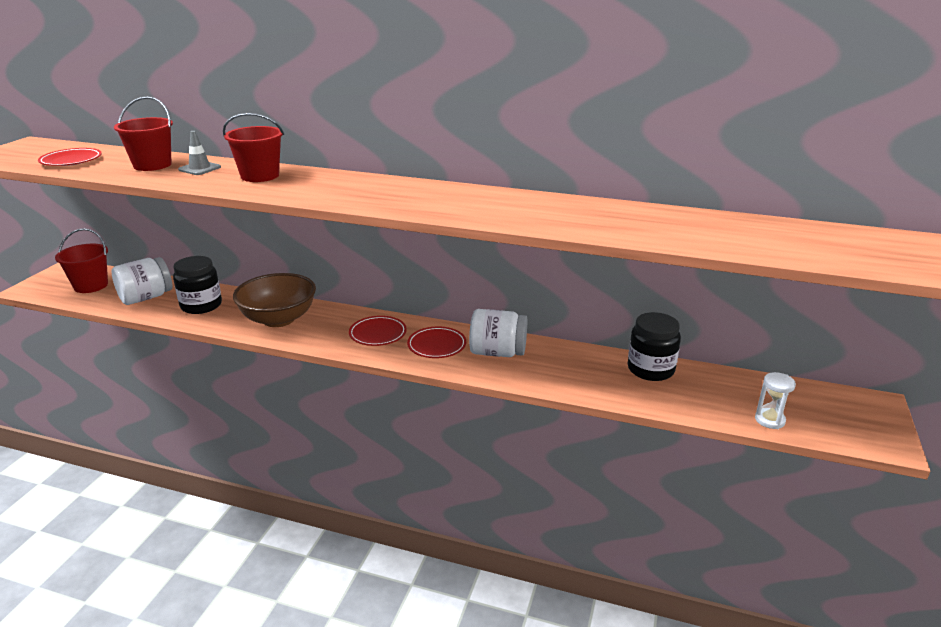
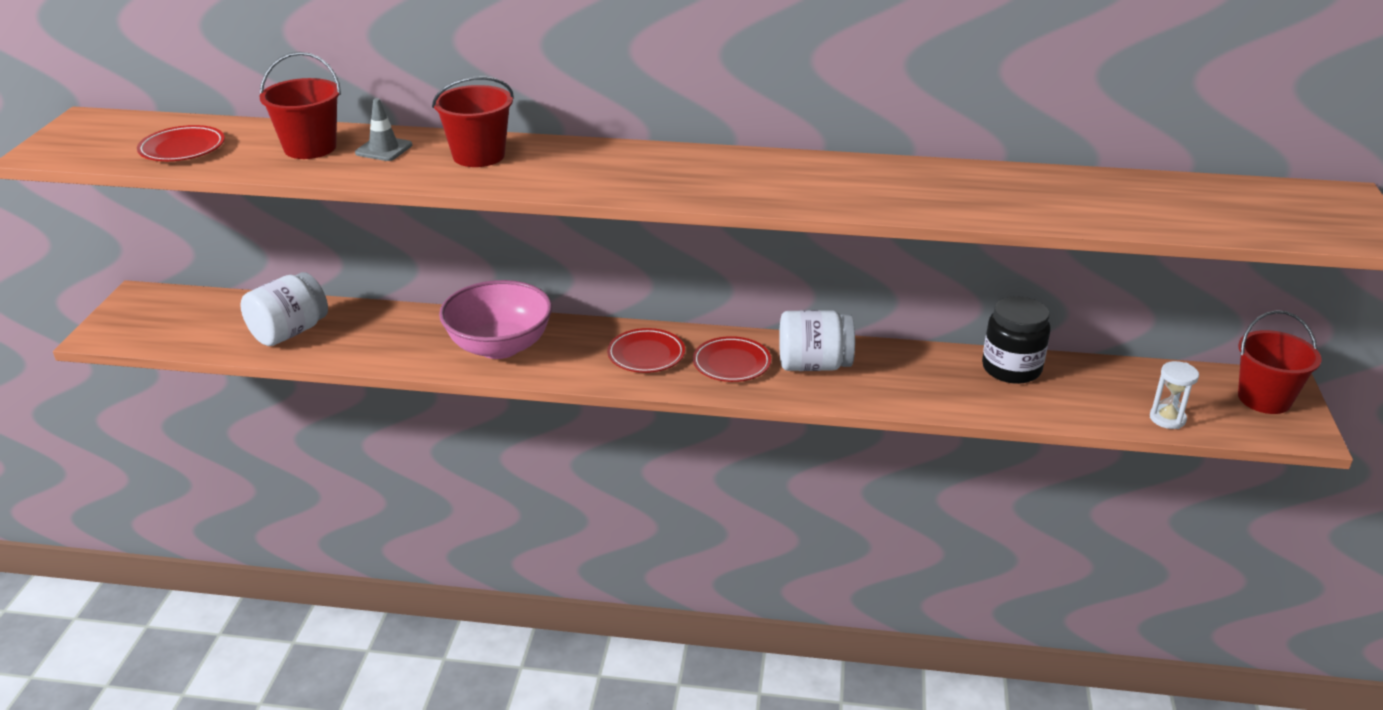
camera: 10 degrees left, 5 degrees up
red bucket [55,228,108,293] -> red bucket moved to [1238,310,1321,414]
black jar [173,256,222,314] -> none
brown bowl [233,273,316,327] -> pink bowl [439,280,552,359]

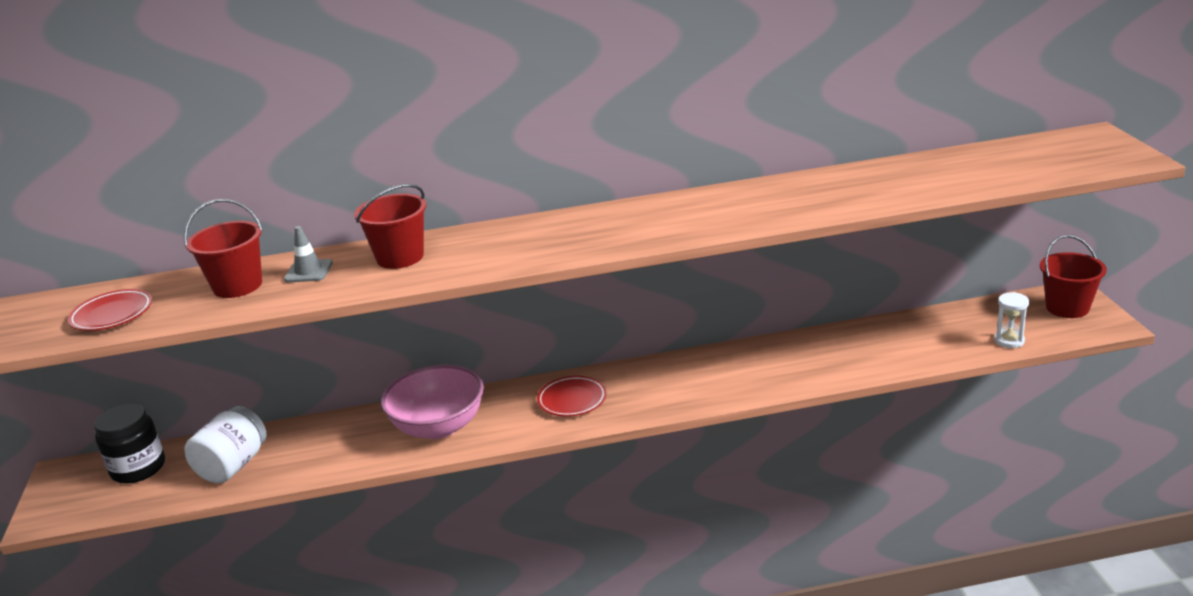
camera: 15 degrees left, 5 degrees down
red plate [693,336,771,382] -> none
white jar [779,310,855,371] -> none
black jar [982,296,1051,384] -> black jar moved to [94,403,165,484]

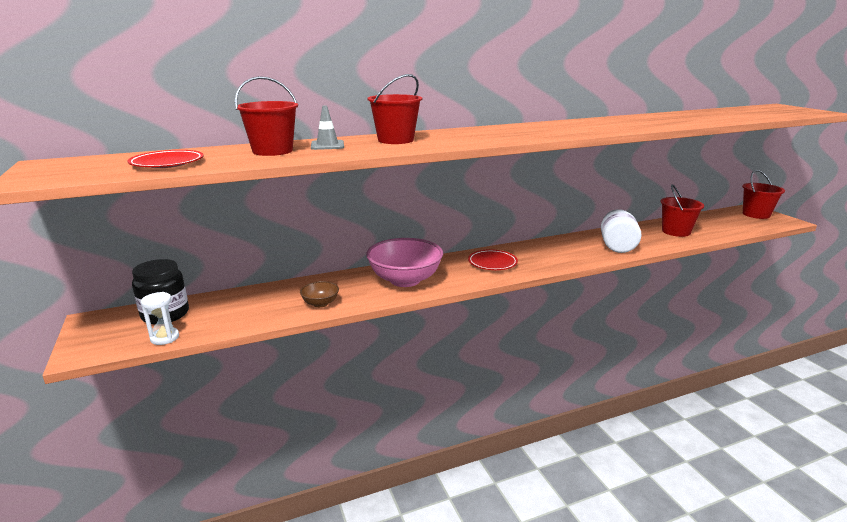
camera: 15 degrees left, 5 degrees down
white jar [184,406,267,483] -> white jar moved to [601,209,641,253]
white hourglass [994,292,1029,348] -> white hourglass moved to [140,292,179,345]
none -> brown bowl [300,281,339,307]
none -> red bucket [660,184,704,237]

